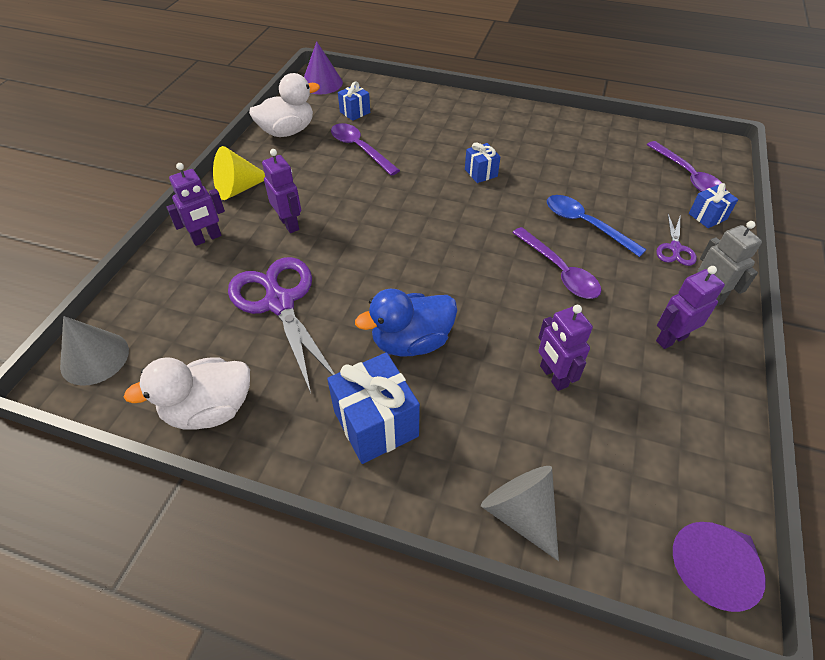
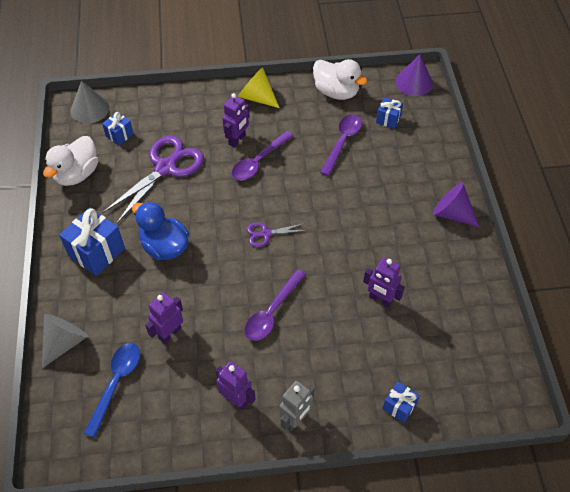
camera: 65 degrees right, 5 degrees up
white duck [124,357,250,430] -> white duck turned 105 degrees counterclockwise [43,136,98,186]
purple robot [166,163,225,246] -> purple robot moved to [363,257,405,307]
blue gift [465,143,501,183] -> blue gift moved to [102,112,134,145]
blue spoon [547,195,647,257] -> blue spoon moved to [84,343,140,437]
purple spoon [647,141,726,192] -> purple spoon moved to [231,131,293,180]
purple scissors [656,214,697,266] -> purple scissors moved to [247,222,307,247]
purple cone [673,522,766,612] -> purple cone moved to [433,182,479,227]

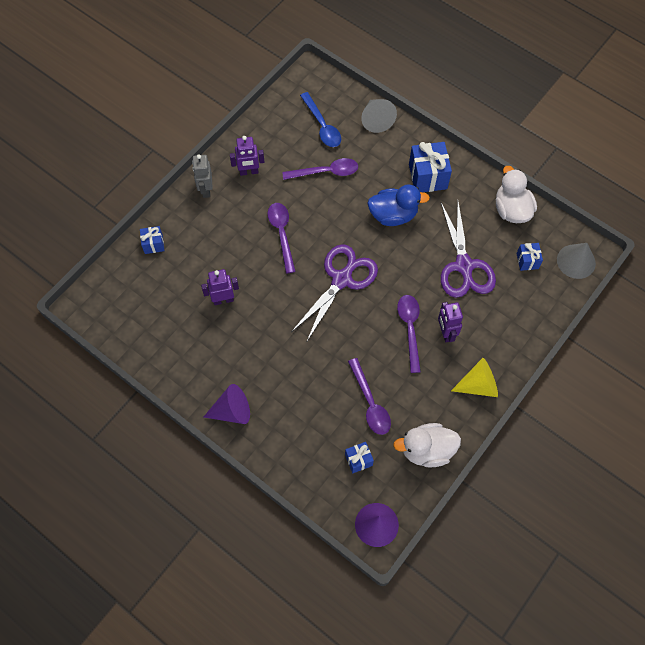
camera: 135 degrees right, 10 degrees up
purple robot [145,292,183,344] -> purple spoon [282,158,358,180]
purple scissors [247,222,307,247] -> purple scissors [292,244,378,343], size x2.07

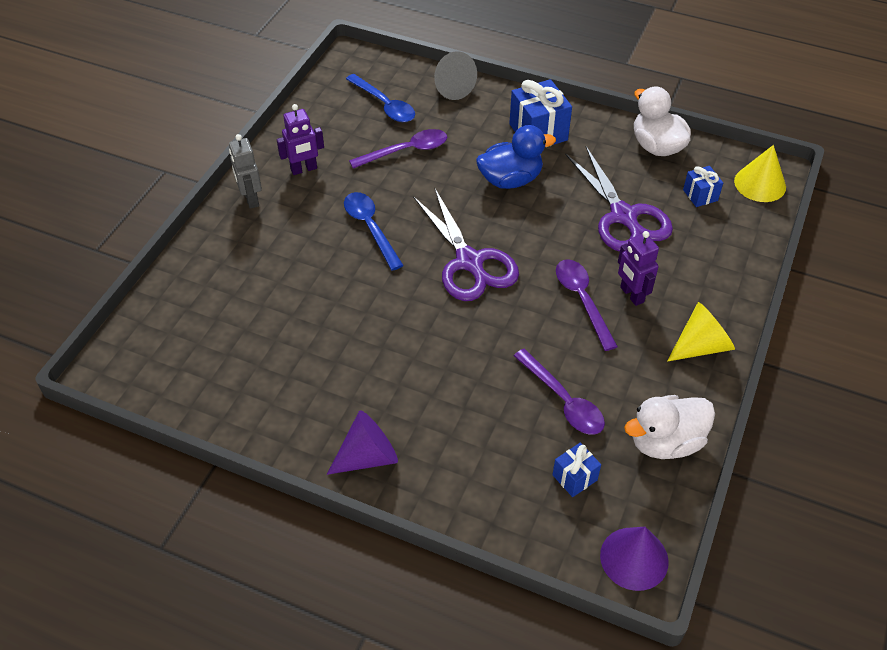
camera: 15 degrees left, 15 degrees down
blue gift [140,226,164,254] -> none
purple robot [201,269,239,305] -> none
purple spoon [267,203,296,273] -> blue spoon [344,192,404,271]
purple scissors [292,244,378,343] -> purple scissors turned 135 degrees clockwise [413,189,519,301]
grey cone [557,243,596,279] -> yellow cone [734,145,786,202]

